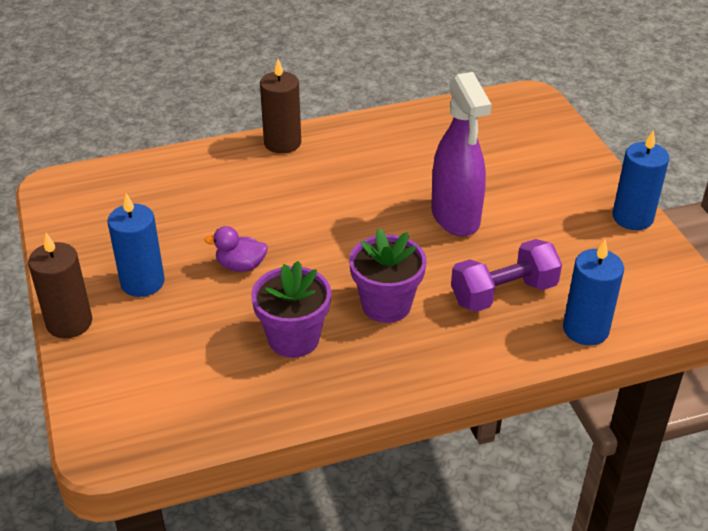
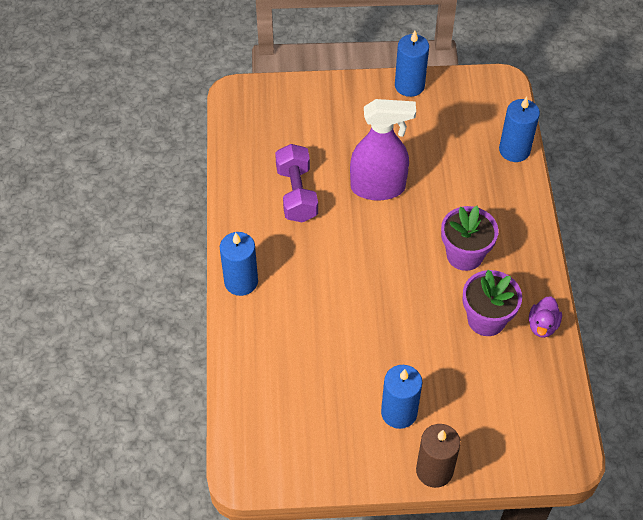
camera: 75 degrees left, 15 degrees up
purple duck [204,226,268,272] -> purple duck moved to [529,296,562,338]
brown candle [260,59,301,154] -> blue candle [220,232,258,296]
purple dumbbell [451,239,562,312] -> purple dumbbell moved to [275,144,318,223]

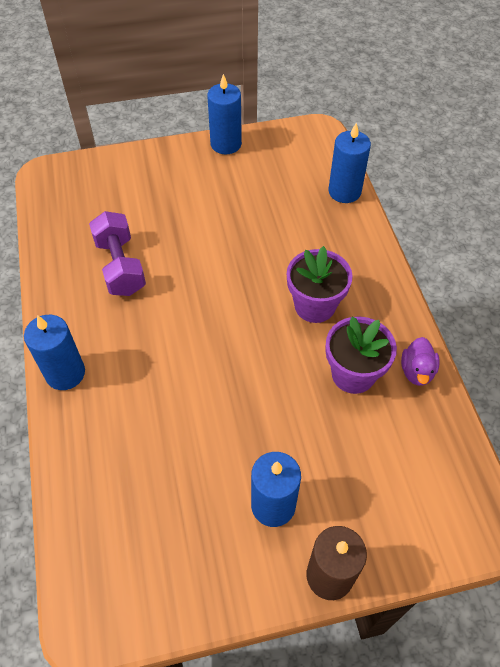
camera: 10 degrees left, 0 degrees up
purple spray bottle [350,99,416,201] -> none

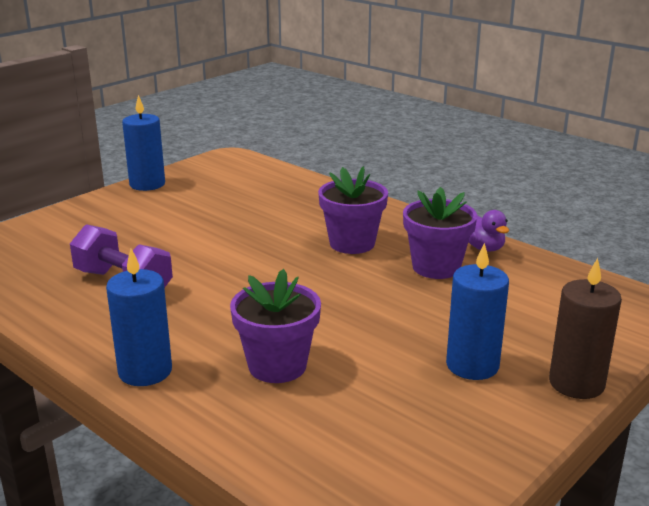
camera: 35 degrees left, 30 degrees down
blue candle [328,122,371,203] -> none
none -> purple flower pot [230,269,321,383]

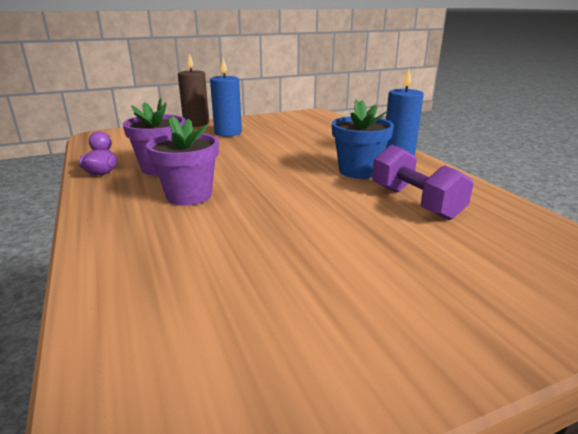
camera: 155 degrees left, 0 degrees up
blue candle [122,95,165,191] -> none
purple flower pot [230,269,321,383] -> none
none -> blue flower pot [332,100,394,179]

